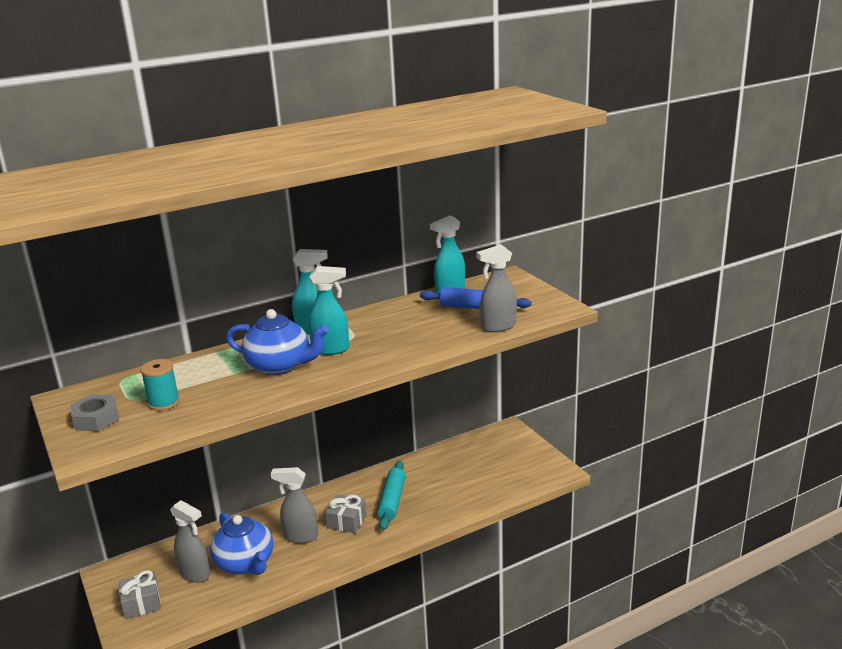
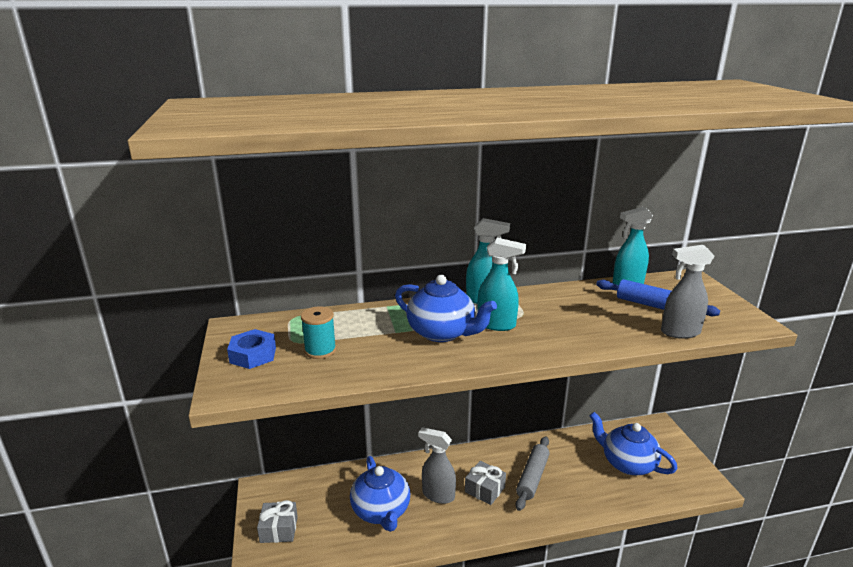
camera: 15 degrees right, 0 degrees up
grey nut [70,394,119,431] -> blue nut [227,329,276,369]
grey spray bottle [170,500,210,583] -> none
turquoise rolling pin [377,461,405,531] -> grey rolling pin [515,436,550,511]
none -> blue teapot [589,412,678,475]

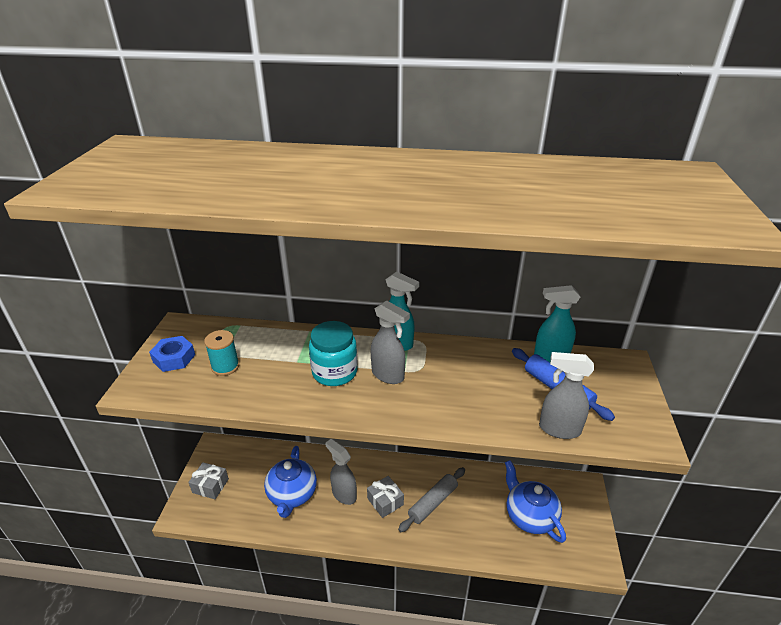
camera: 20 degrees right, 10 degrees up
blue teapot [395,275,497,342] -> turquoise jar [309,321,357,386]
turquoise spray bottle [477,238,526,331] -> grey spray bottle [371,300,410,384]

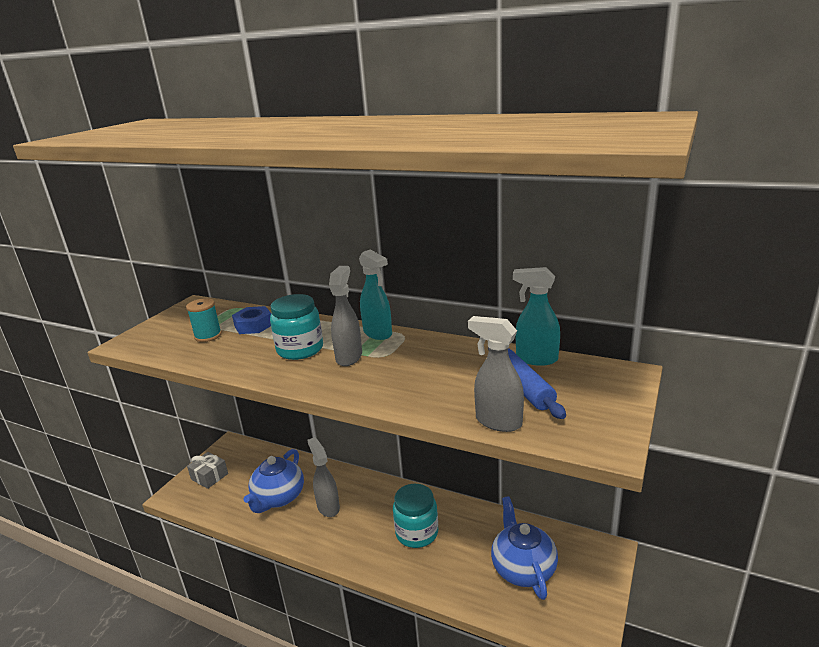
camera: 20 degrees right, 10 degrees down
blue nut [149,336,195,372] -> blue nut moved to [232,306,271,334]
grey gift [367,476,404,518] -> none
grey spray bottle [371,300,410,384] -> grey spray bottle turned 135 degrees counterclockwise [329,266,362,366]
grey rolling pin [398,467,465,532] -> turquoise jar [393,484,438,548]

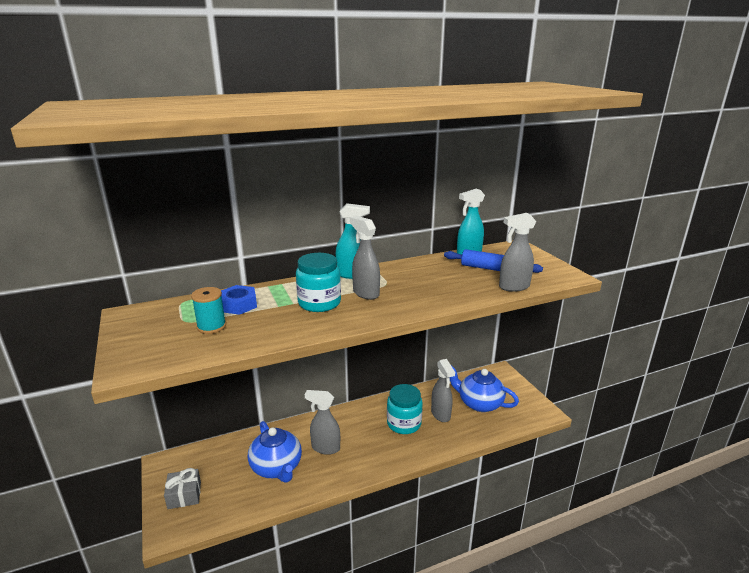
camera: 50 degrees left, 0 degrees up
none -> grey spray bottle [431,359,455,422]

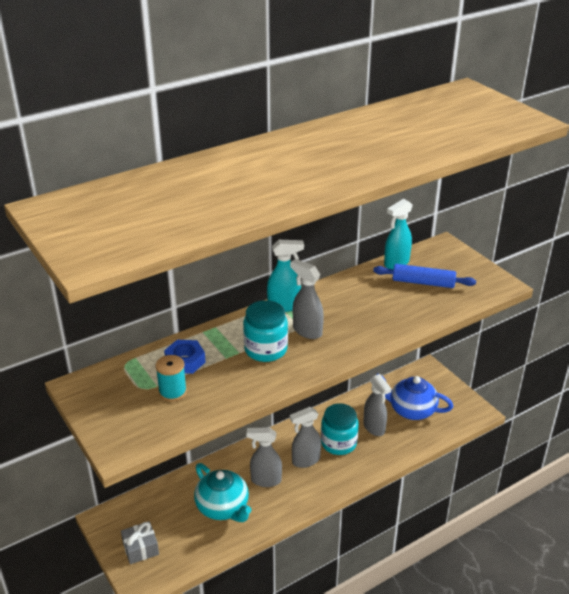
camera: 10 degrees left, 10 degrees up
blue teapot [248,421,302,483] -> turquoise teapot [194,463,252,522]
grey spray bottle [499,213,536,292] -> grey spray bottle moved to [290,407,321,468]

